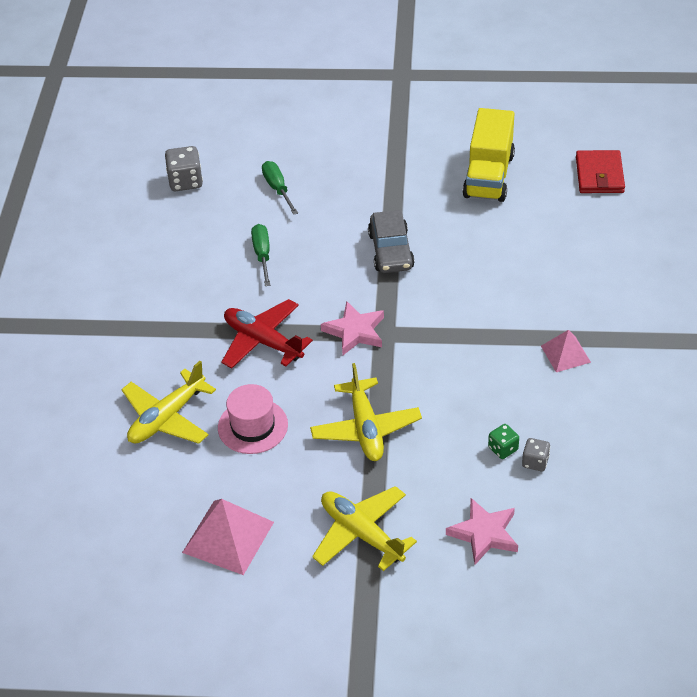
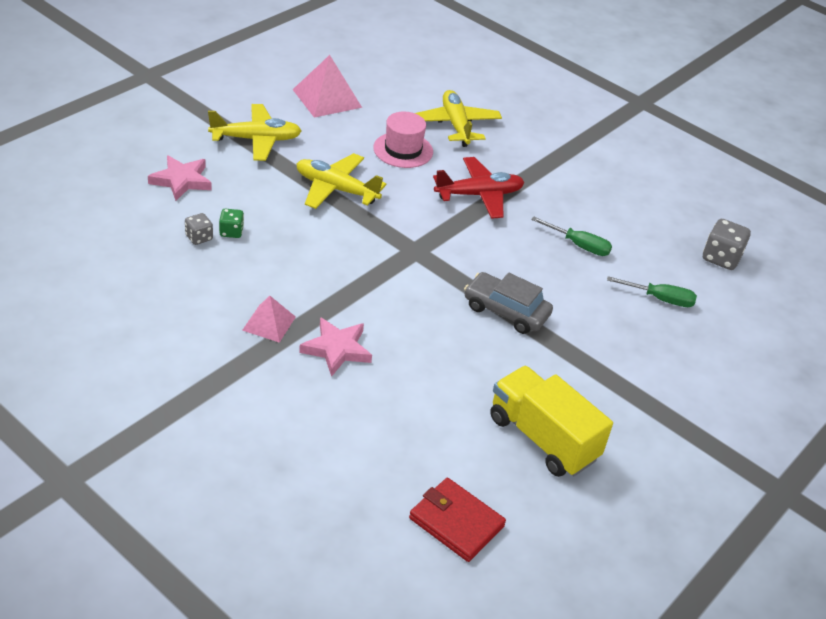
camera: 120 degrees right, 5 degrees down
pink star [321,301,384,355] -> pink star moved to [299,317,372,377]

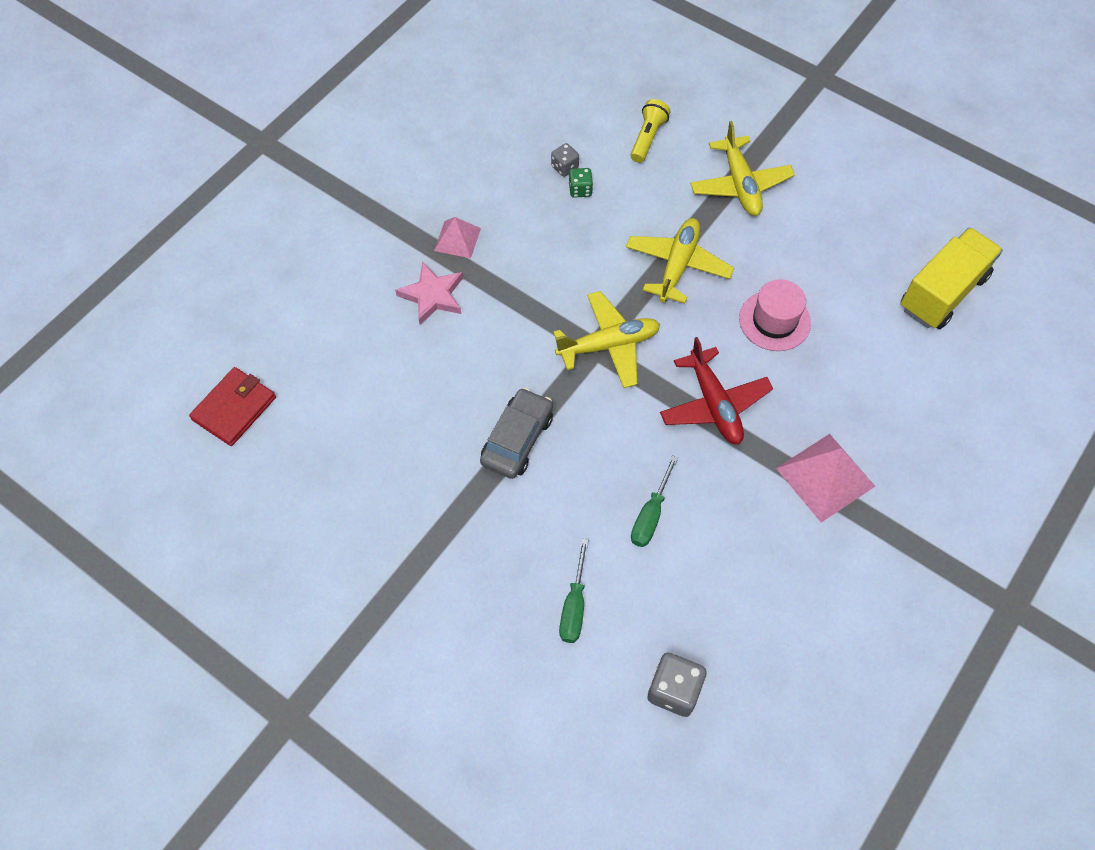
camera: 90 degrees right, 20 degrees up
pink star [148,155,212,201] -> yellow flashlight [631,99,670,163]
pink pyramid [292,55,362,118] -> pink pyramid moved to [776,434,875,523]
yellow plane [415,90,502,147] -> yellow plane moved to [553,291,660,388]
yellow truck [490,366,613,477] -> yellow truck moved to [901,227,1003,329]

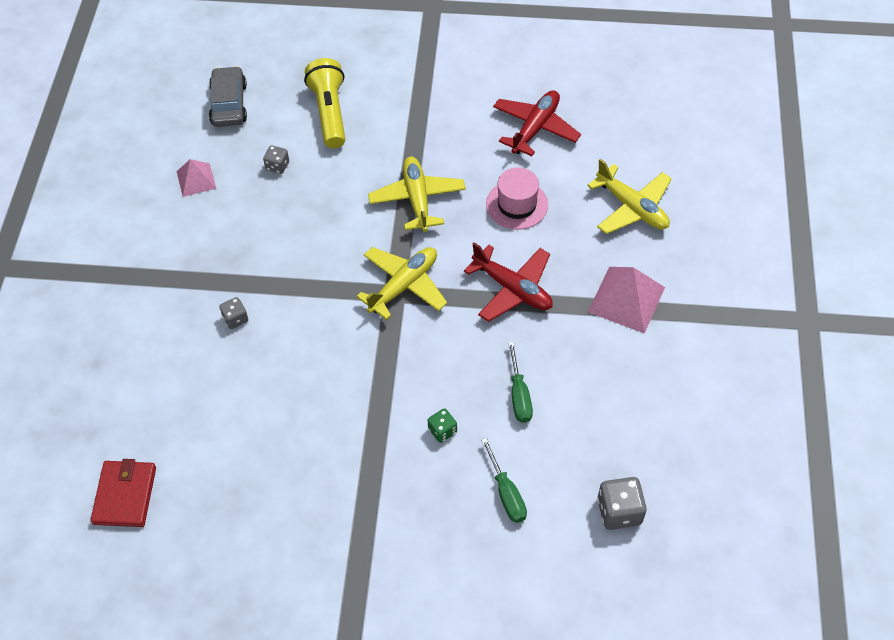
camera: 30 degrees left, 5 degrees down
pink star [395,261,463,325] -> grey dice [219,297,248,329]
pink pyramid [434,217,481,258] -> pink pyramid moved to [177,159,216,197]
grey car [480,388,553,479] -> grey car moved to [209,66,247,127]
green dice [569,168,593,198] -> green dice moved to [428,408,457,443]
yellow flashlight [631,99,670,163] -> yellow flashlight [304,58,345,148], size x1.56
yellow plane [690,121,795,216] -> yellow plane moved to [587,158,672,234]
yellow truck [901,227,1003,329] -> none
none -> red plane [493,90,581,156]

